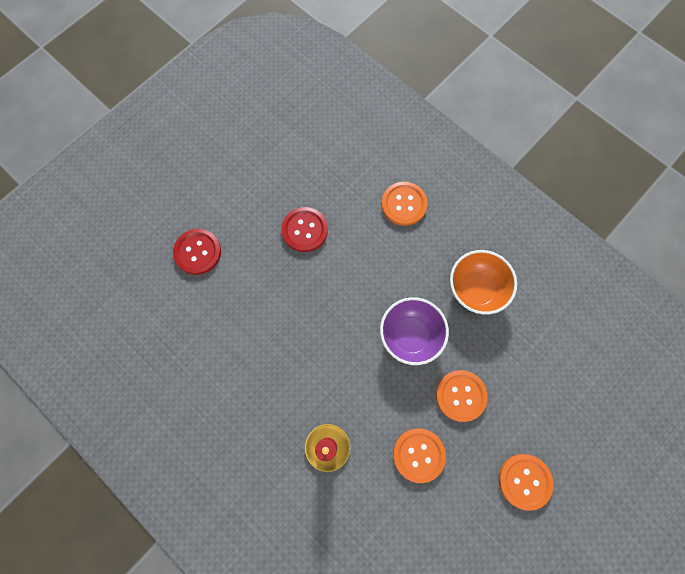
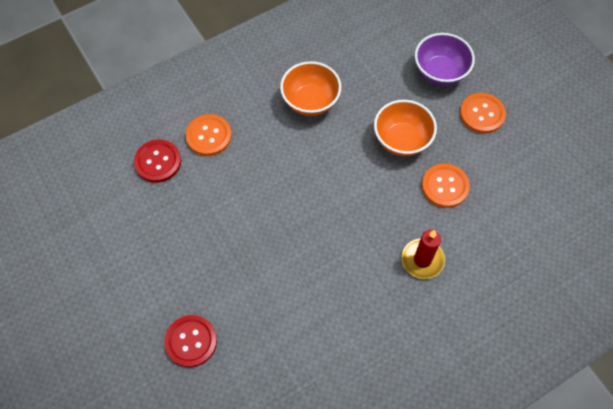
camera: 75 degrees left, 10 degrees down
red button [281,207,328,252] -> red button moved to [134,140,181,183]
purple bowl [380,297,449,365] -> purple bowl moved to [415,33,475,86]
orange button [436,370,488,422] -> orange bowl [374,100,437,156]

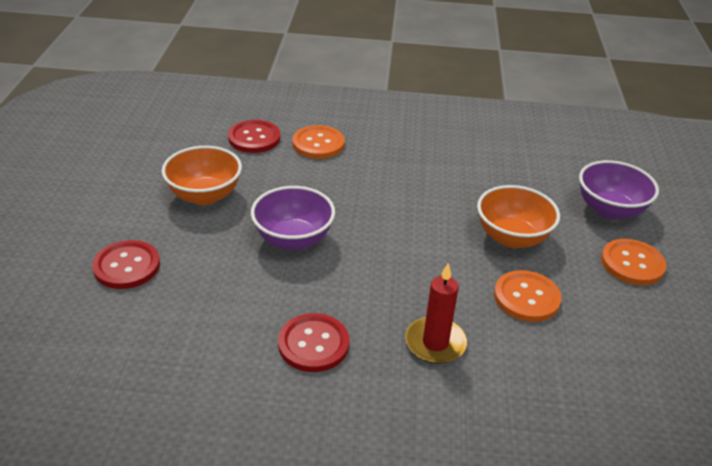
camera: 35 degrees right, 25 degrees down
orange bowl [280,61,341,116] -> orange bowl moved to [161,146,242,205]
none -> purple bowl [251,186,335,250]
none -> red button [278,313,349,372]

